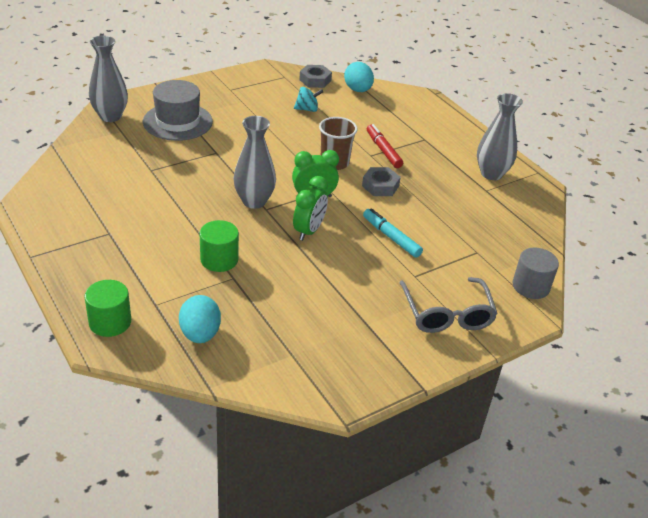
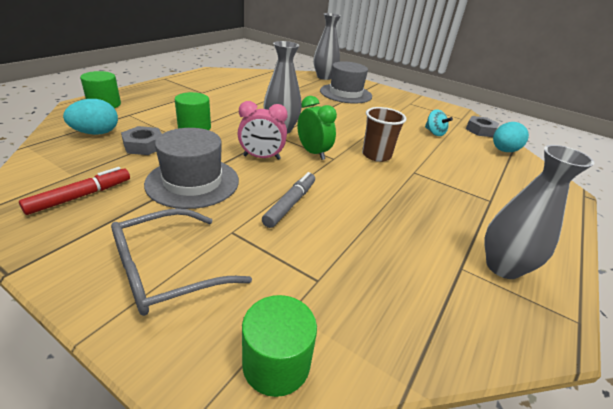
camera: 65 degrees right, 5 degrees down
green clock [293,176,328,241] -> pink clock [238,101,288,160]
grey nut [362,167,401,196] -> grey nut moved to [121,126,162,155]
turquoise marker [363,208,423,258] -> grey marker [262,172,315,228]
red marker [367,124,403,168] -> red marker moved to [19,167,130,215]
grey cylinder [513,247,559,299] -> green cylinder [242,295,317,397]
none -> grey hat [144,128,239,209]

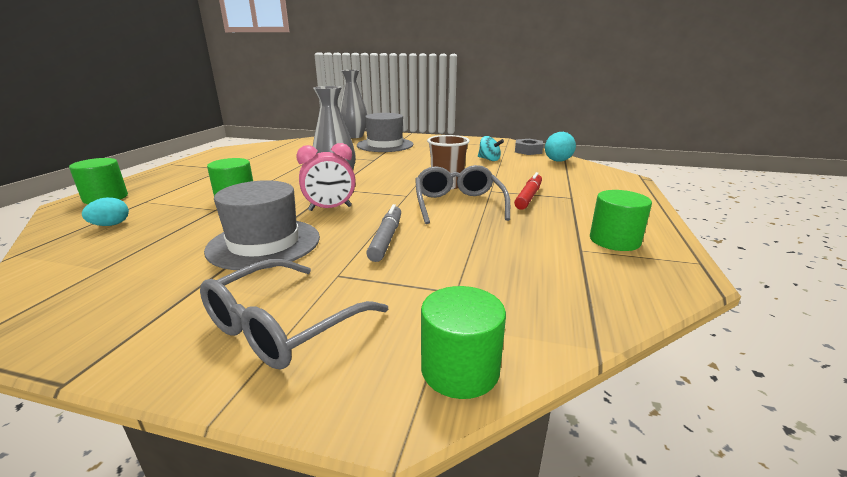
camera: 15 degrees left, 10 degrees down
red marker [19,167,130,215] -> red marker moved to [514,172,542,210]
turquoise egg [63,99,118,135] -> turquoise egg [82,197,129,226], size x0.64
grey nut [121,126,162,155] -> none
green clock [297,96,337,160] -> none
grey vase [485,145,594,279] -> green cylinder [590,190,652,251]
none -> grey glasses [415,165,510,224]

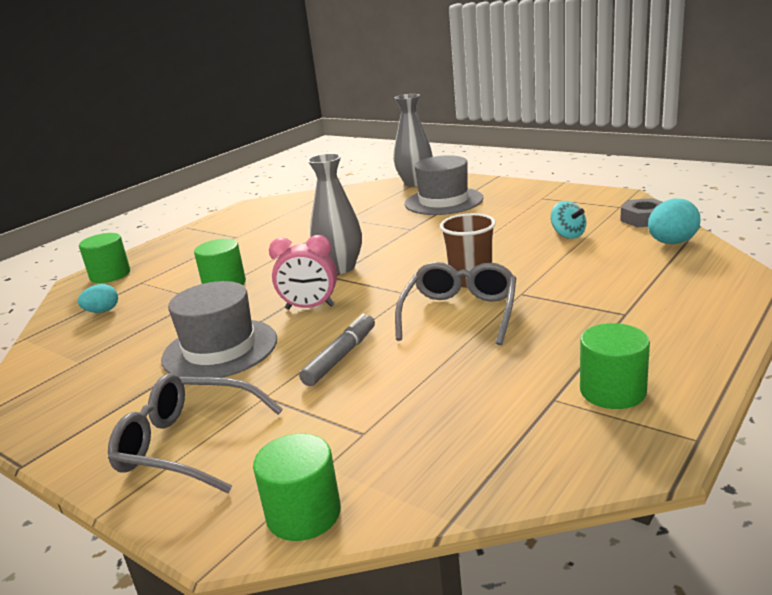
camera: 25 degrees right, 0 degrees up
grey glasses [200,259,388,370] -> grey glasses turned 45 degrees clockwise [108,373,283,493]
red marker [514,172,542,210] -> none

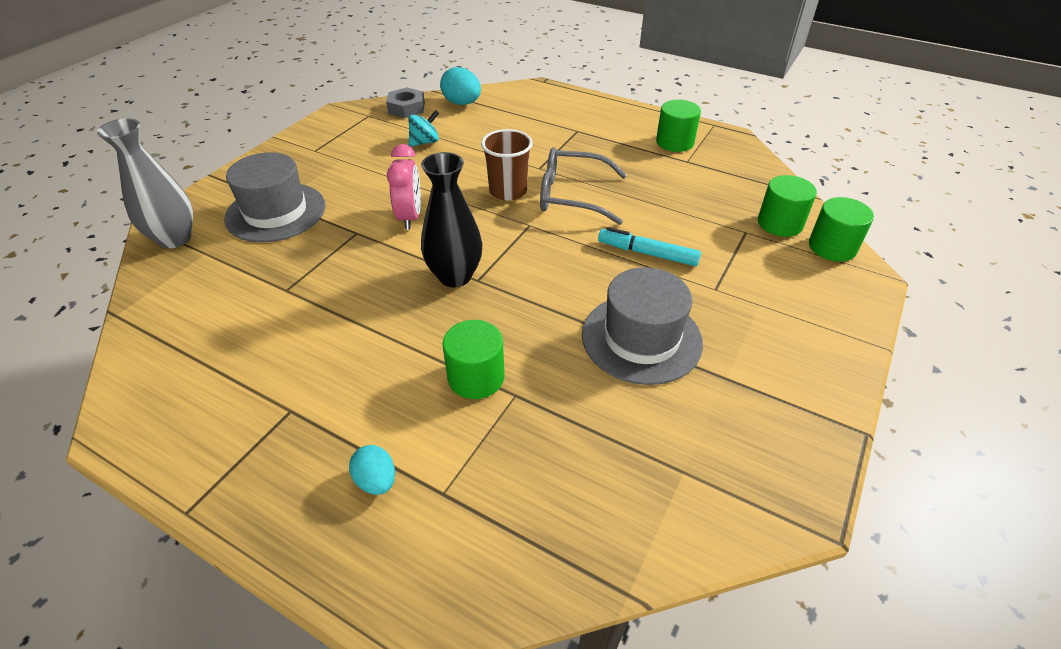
camera: 100 degrees left, 20 degrees up
turquoise egg [78,284,118,313] -> turquoise egg moved to [349,445,395,495]
green cylinder [79,233,130,283] -> green cylinder moved to [758,175,817,237]
grey glasses [108,373,283,493] -> none
pink clock [269,235,337,309] -> pink clock moved to [387,144,421,230]
grey marker [299,314,375,386] -> turquoise marker [598,227,701,266]
grey vase [307,153,362,274] -> black vase [421,152,482,287]

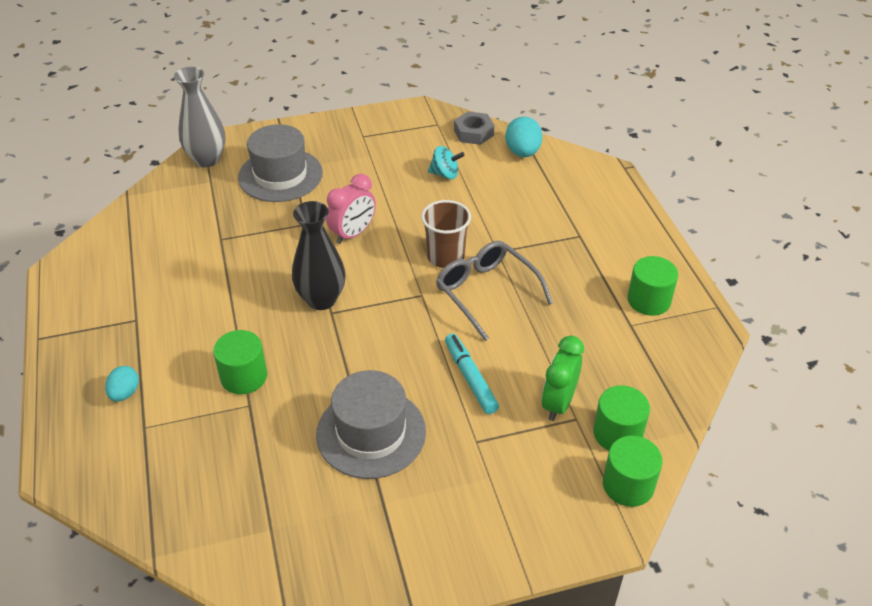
camera: 45 degrees right, 0 degrees up
none -> green clock [542,336,584,421]

